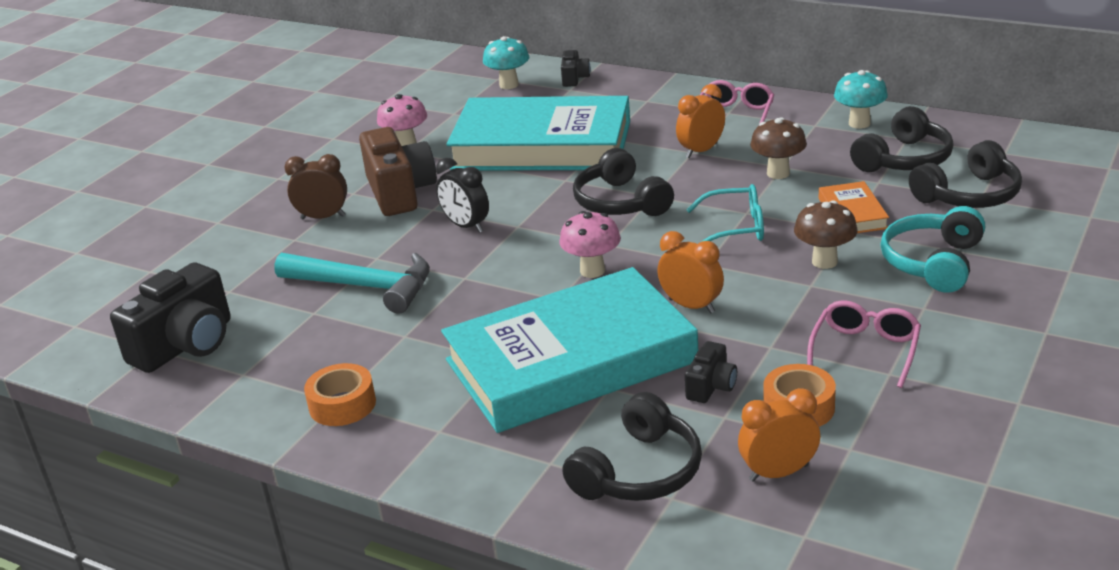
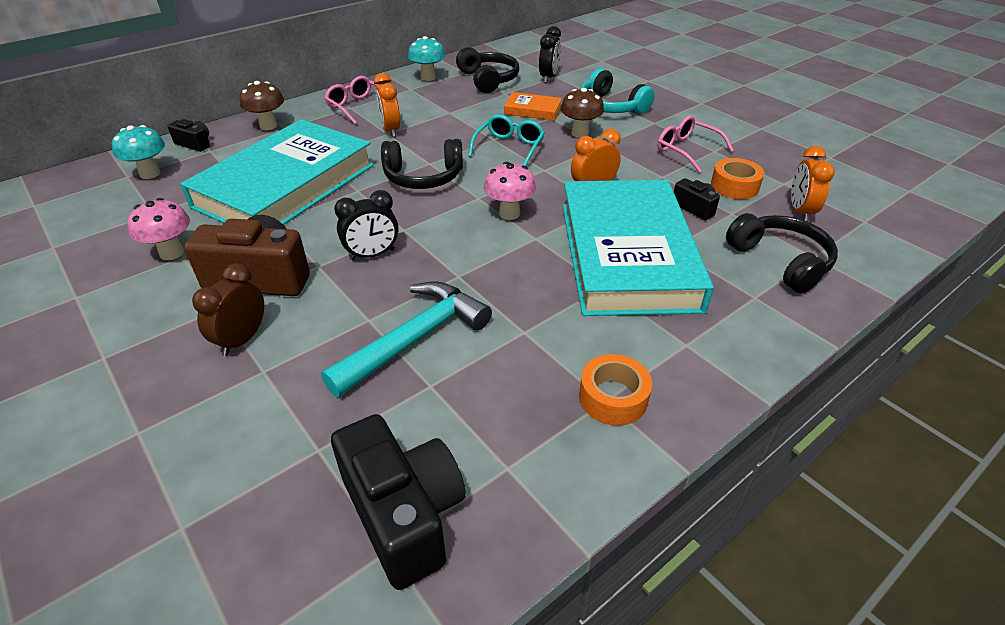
camera: 70 degrees left, 10 degrees up
brown mushroom [750,117,807,179] -> brown mushroom moved to [240,81,284,130]
black headphones [909,140,1022,208] -> black clock [539,26,561,83]

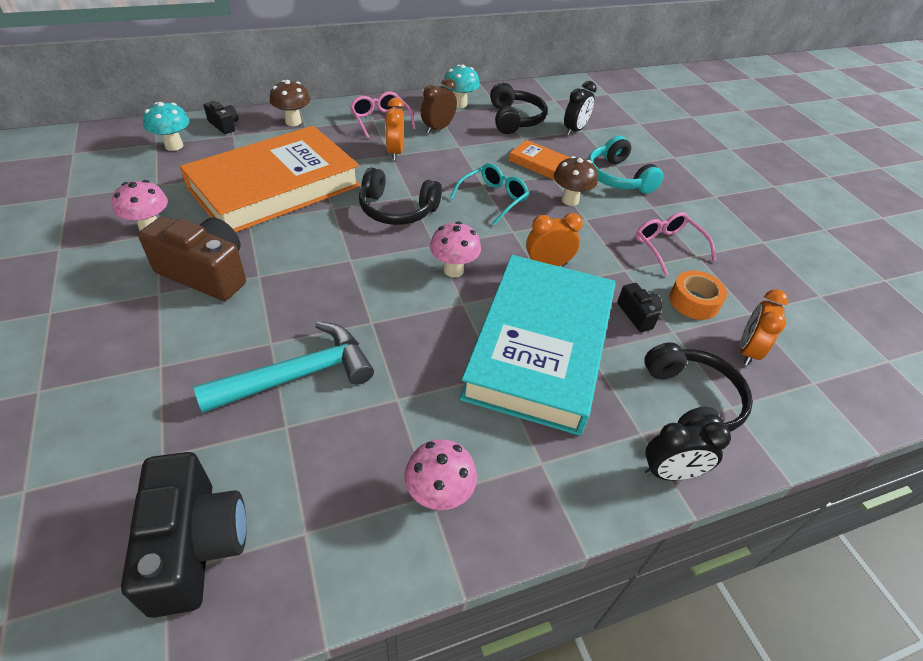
camera: 15 degrees right, 5 degrees up
turquoise book [180,119,374,225] -> orange book [180,126,360,232]
brown clock [192,263,264,356] -> brown clock moved to [421,78,457,133]
black clock [334,190,399,260] -> black clock moved to [645,422,731,481]
orange tape [579,354,652,426] -> pink mushroom [404,439,477,510]

